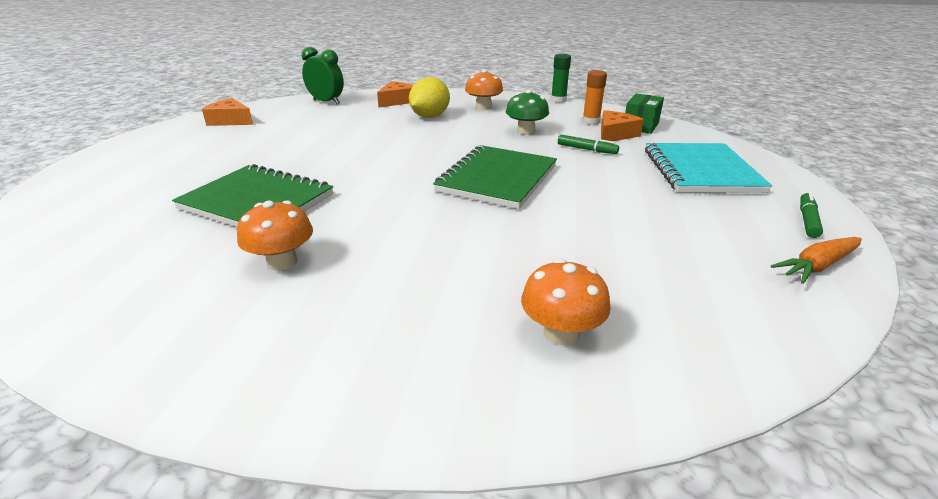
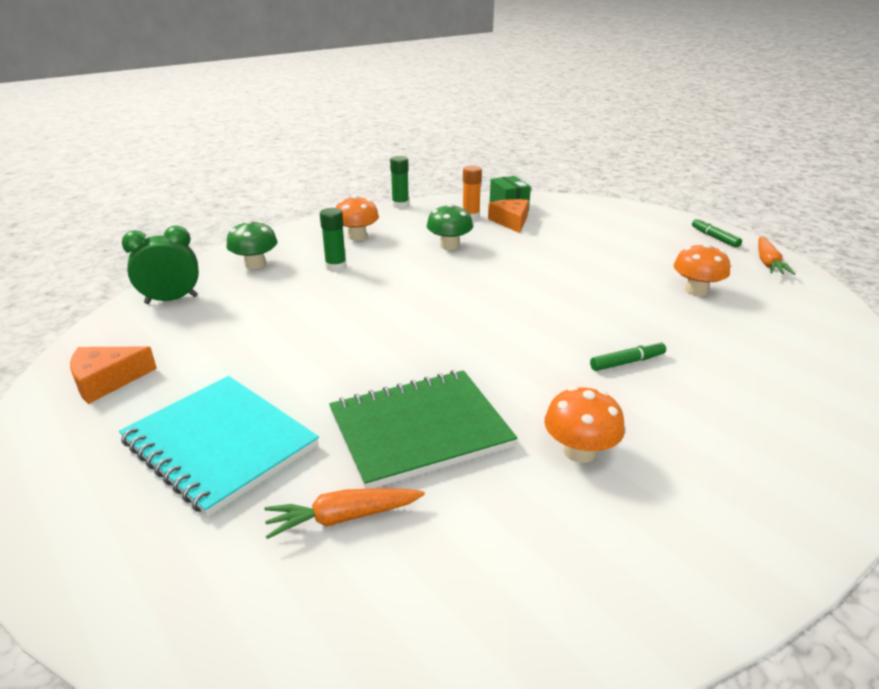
camera: 50 degrees left, 0 degrees up
orange cheese [377,81,413,107] -> green mushroom [227,219,278,269]
yellow lemon [409,77,450,118] -> green glue stick [320,208,347,272]
green notebook [433,145,557,209] -> none
orange mushroom [521,259,611,345] -> orange mushroom moved to [674,243,730,296]
green marker [558,135,619,154] -> green marker moved to [590,341,666,371]
turquoise notebook [645,143,772,193] -> turquoise notebook moved to [119,376,319,517]
none -> orange carrot [264,488,425,539]

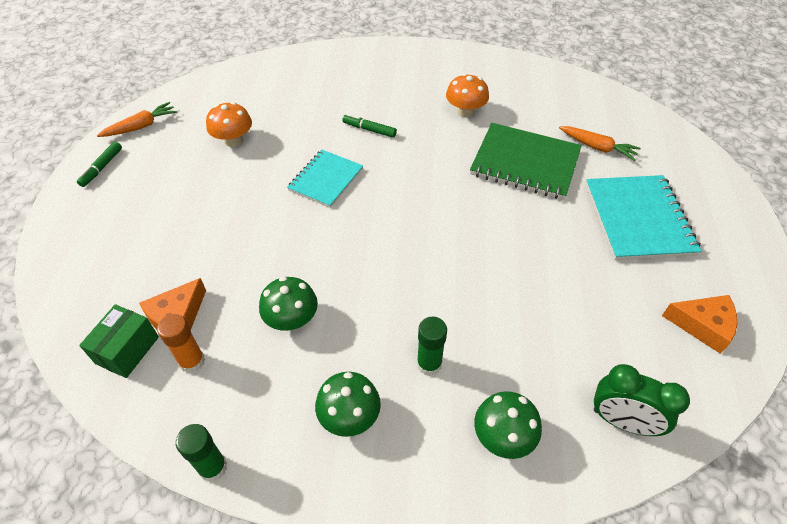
camera: 135 degrees left, 20 degrees up
orange mushroom [335,195,379,241] -> green mushroom [315,372,381,437]
none -> turquoise notebook [287,150,363,208]

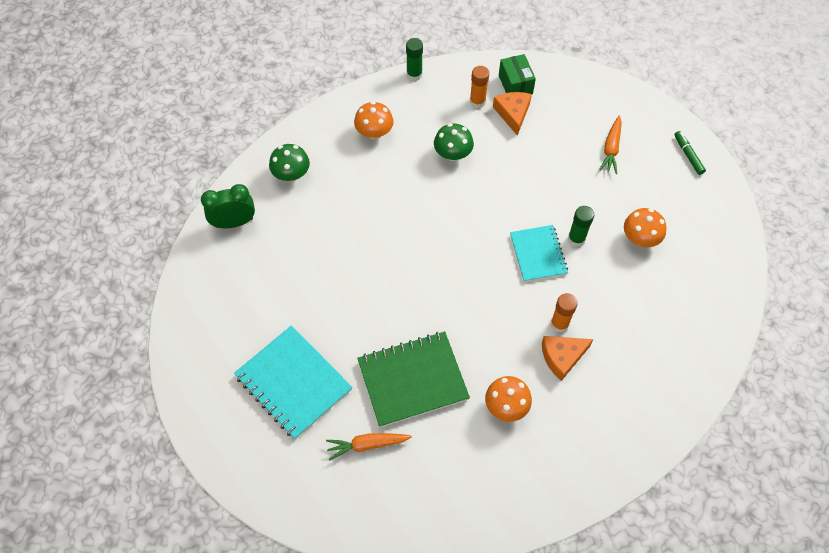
camera: 140 degrees right, 10 degrees up
orange carrot [97,102,177,137] -> orange carrot moved to [599,116,622,174]
green mushroom [315,372,381,437] -> orange mushroom [354,101,394,139]
green marker [342,114,397,138] -> orange glue stick [550,293,578,333]
green glue stick [417,317,447,376] -> green glue stick moved to [568,206,594,247]
orange cheese [662,295,737,354] -> orange cheese moved to [542,336,593,381]

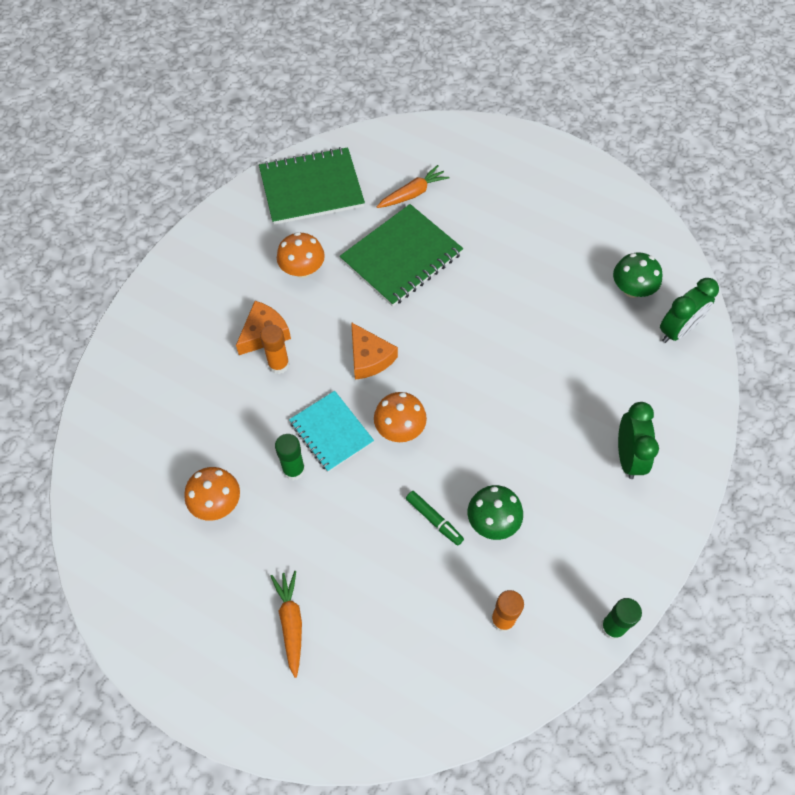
camera: 155 degrees right, 0 degrees up
turquoise notebook [234,325,352,439] -> none
green mushroom [269,144,310,181] -> green mushroom moved to [613,252,663,298]
orange mushroom [354,101,394,139] -> orange mushroom moved to [374,392,427,442]
orange cheese [493,92,532,135] -> orange cheese moved to [351,322,398,380]
green box [499,54,536,94] -> none
green marker [674,131,706,175] -> green marker moved to [406,491,464,546]
none -> green notebook [259,147,365,225]
none -> green clock [618,402,659,479]

